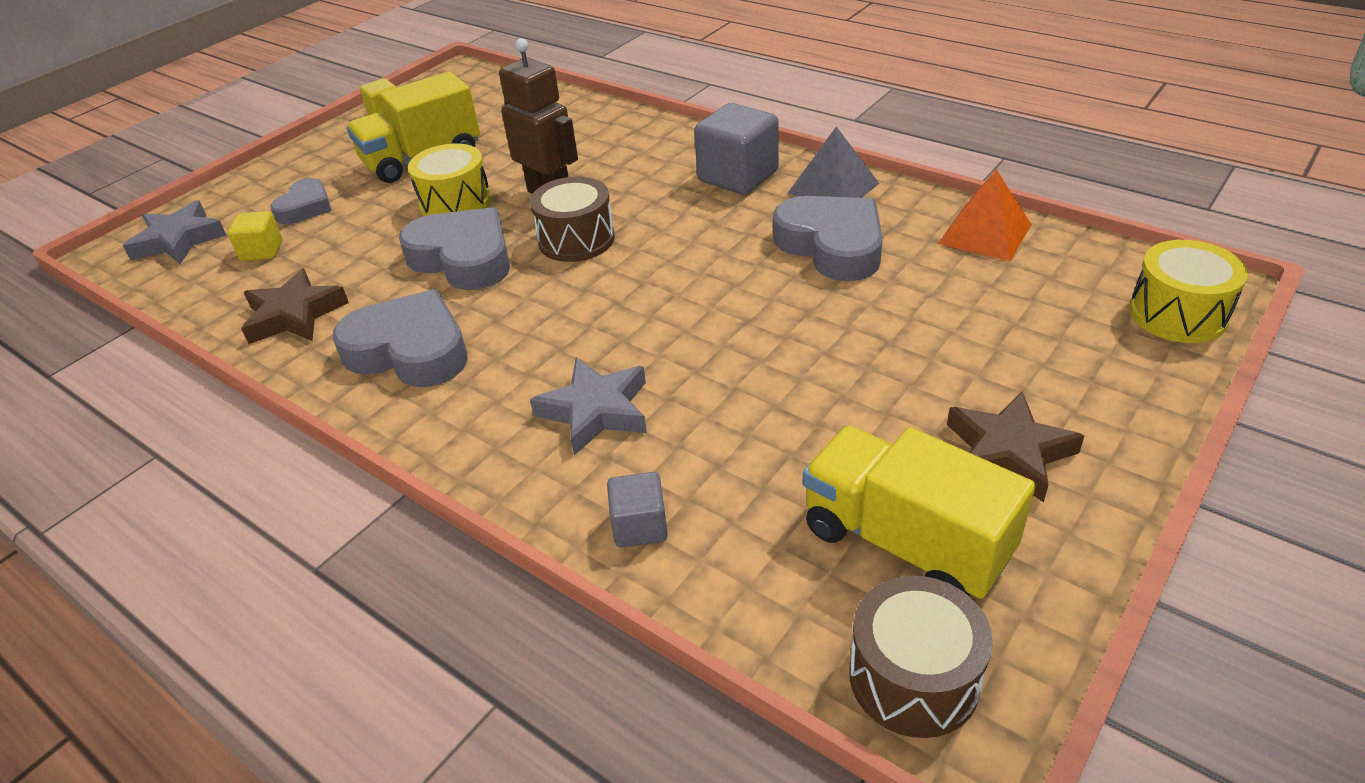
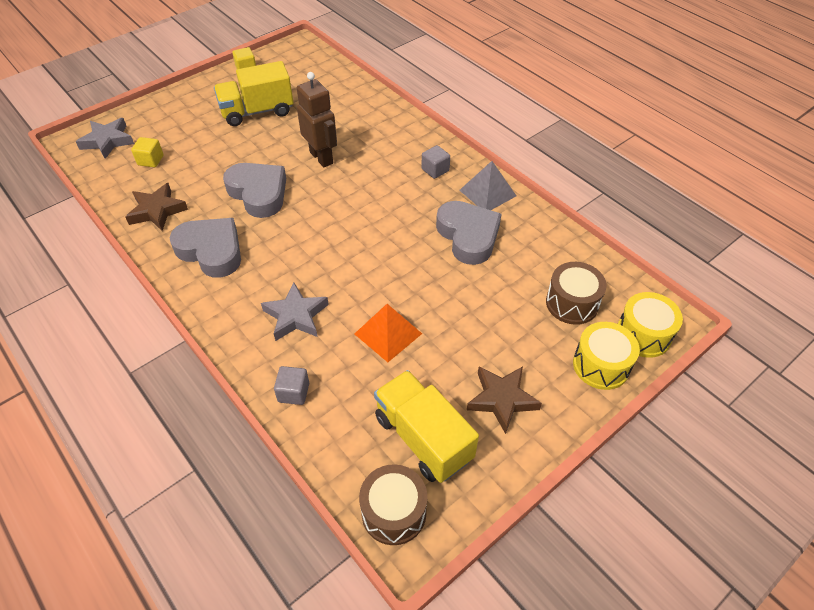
camera: 10 degrees right, 10 degrees up
grey heart [271,178,331,224] -> none
yellow drum [408,144,491,216] -> yellow drum moved to [573,322,640,390]
brown drum [530,177,615,262] -> brown drum moved to [546,262,607,325]
grey cube [694,103,779,195] -> grey cube [421,145,450,179], size x0.55
orange pyramid [938,169,1032,261] -> orange pyramid moved to [355,304,422,362]

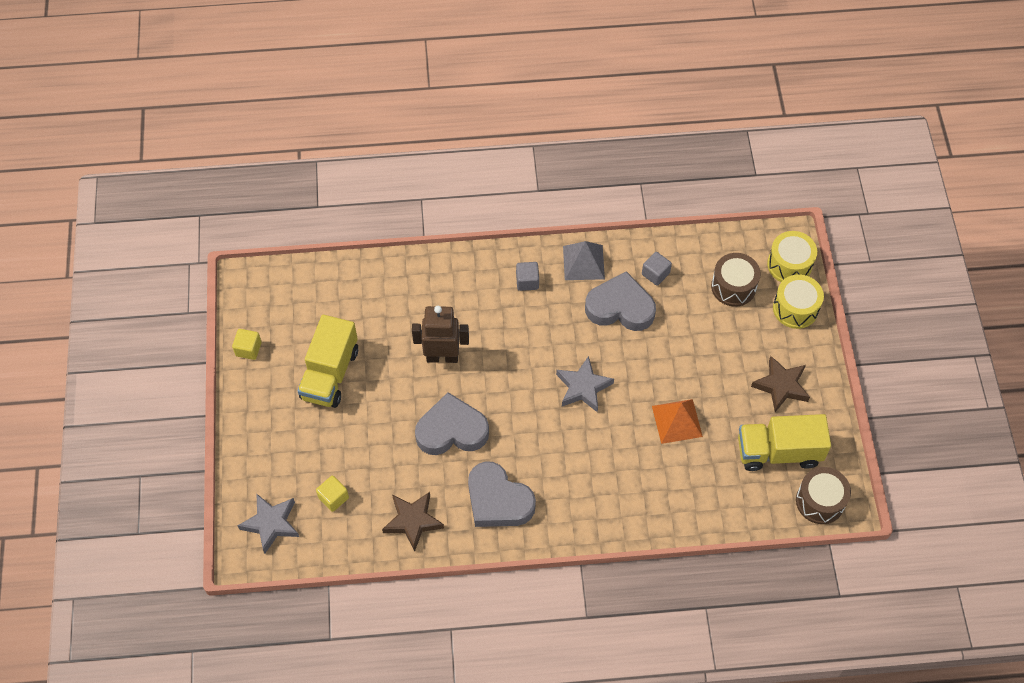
camera: 55 degrees left, 10 degrees up
grey heart [170,218,241,278] -> grey heart turned 120 degrees counterclockwise [468,461,536,527]
grey star [261,282,329,341] -> grey star moved to [556,356,614,412]
grey cube [274,366,309,405] -> grey cube moved to [642,252,672,286]

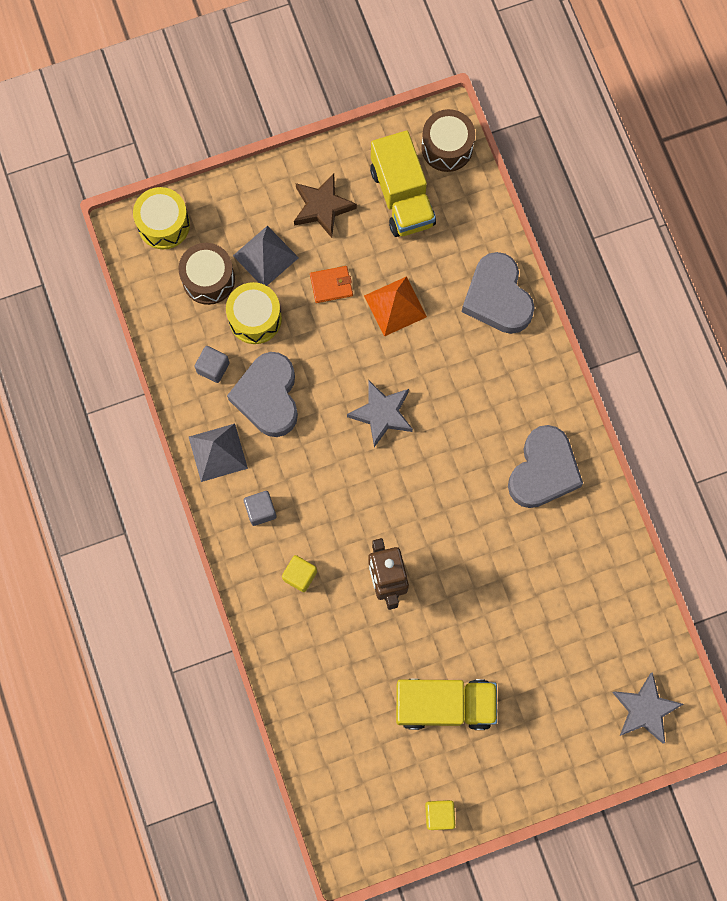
camera: 105 degrees left, 15 degrees up
yellow cube [316,476,349,512] -> yellow cube moved to [282,555,317,592]
brown star [382,492,444,551] -> none
grey heart [415,392,489,455] -> grey heart moved to [462,252,534,334]
yellow drum [773,274,824,329] -> yellow drum moved to [226,282,282,344]
none -> grey pyramid [233,226,299,286]
none -> orange wallet [310,266,353,303]

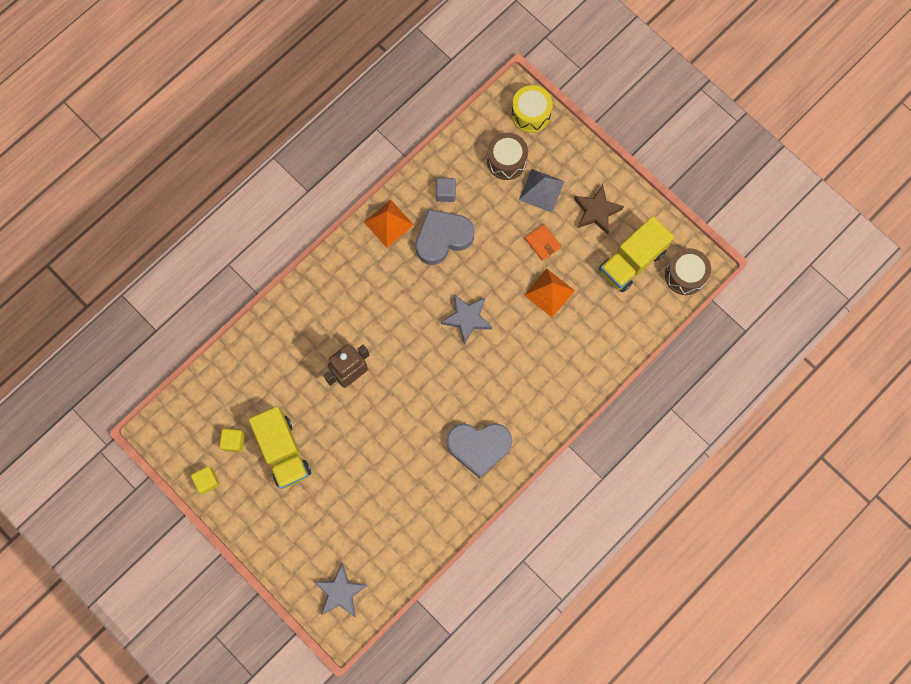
camera: 65 degrees right, 0 degrees up
grey pyramid [189,424,248,482] -> orange pyramid [364,200,414,248]
yellow drum [226,282,282,344] -> none
grey cube [243,491,276,526] -> none
yellow cube [282,555,317,592] -> yellow cube moved to [219,429,245,452]
grey heart [462,252,534,334] -> none

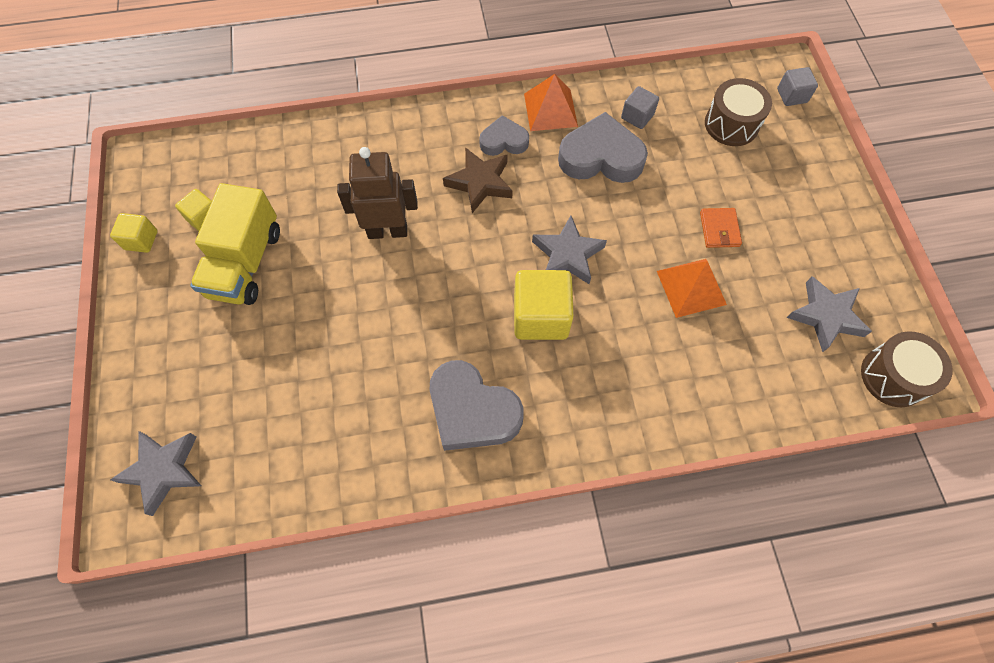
camera: 35 degrees right, 10 degrees down
yellow drum [511,85,553,133] -> grey cube [777,67,818,106]
grey pyramid [519,169,565,213] -> none
brown star [574,185,624,235] -> brown star moved to [443,147,513,213]
yellow truck [599,216,674,292] -> grey star [787,276,872,352]
none -> grey heart [479,115,529,156]
none -> yellow cube [514,270,574,340]

